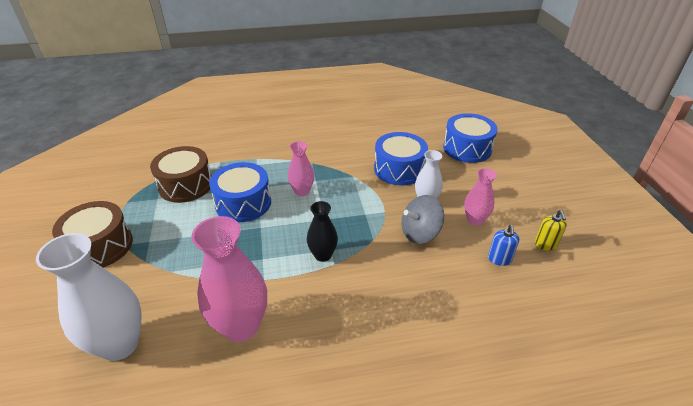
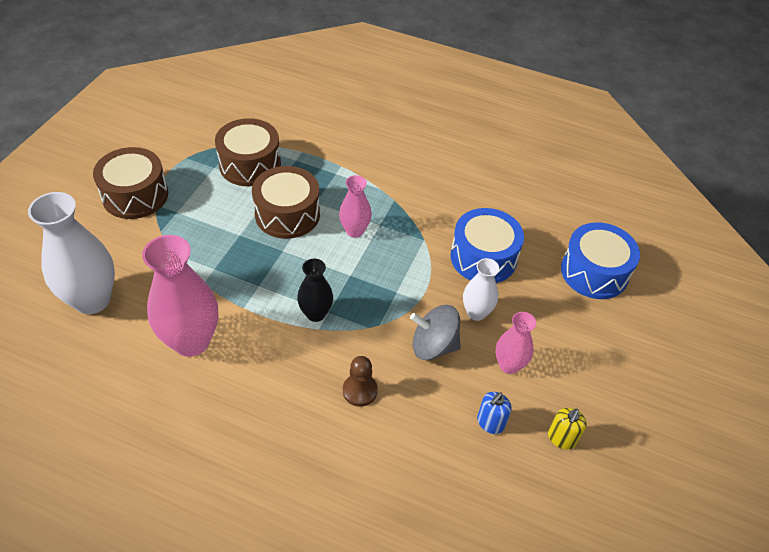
camera: 30 degrees right, 10 degrees up
blue drum [209,162,271,222] -> brown drum [252,166,320,239]
none -> brown pawn [343,356,378,407]

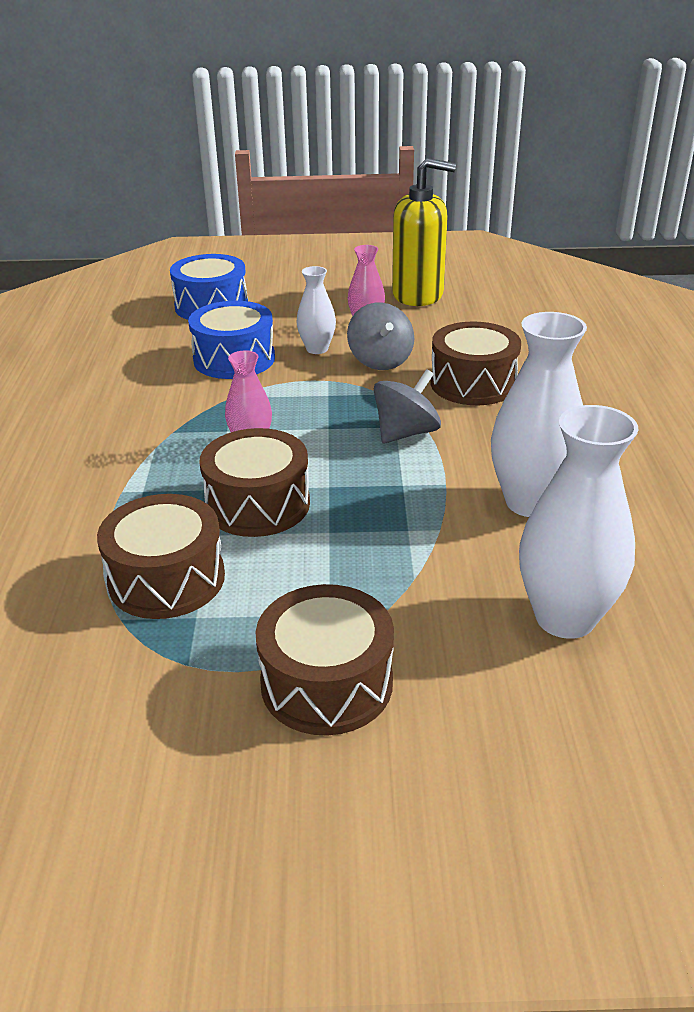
camera: 110 degrees left, 15 degrees down
pink vase [142,235,218,357] -> white vase [491,312,587,517]
black vase [297,259,333,322] -> grey spinning top [374,369,441,443]
brown pawn [343,356,378,407] -> brown drum [430,322,521,405]
blue soap dispenser [477,392,512,434] -> none
yellow soap dispenser [548,408,587,449] -> yellow soap dispenser [392,158,456,306], size x2.37

